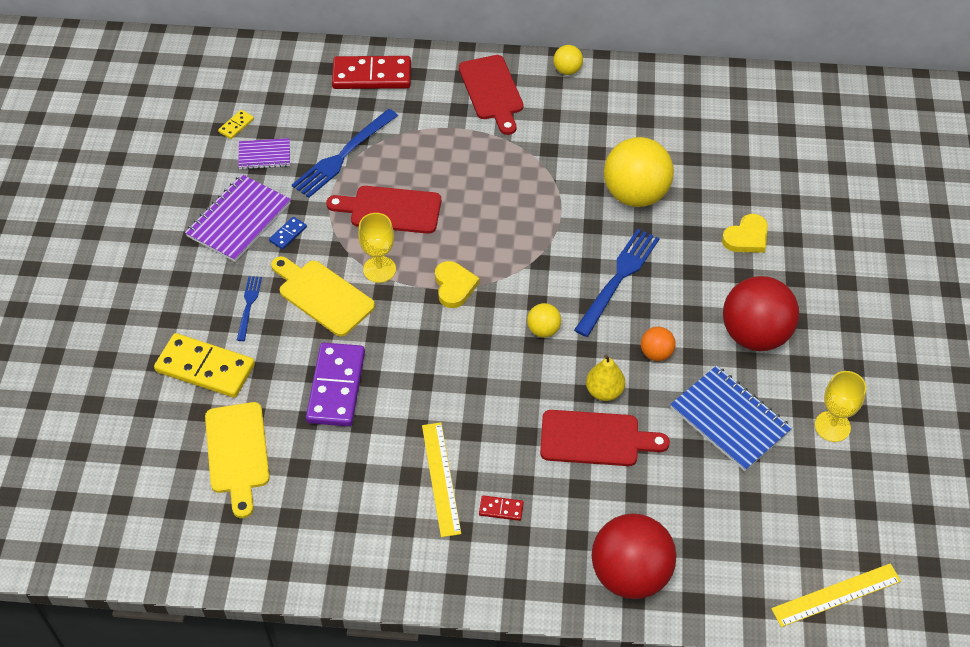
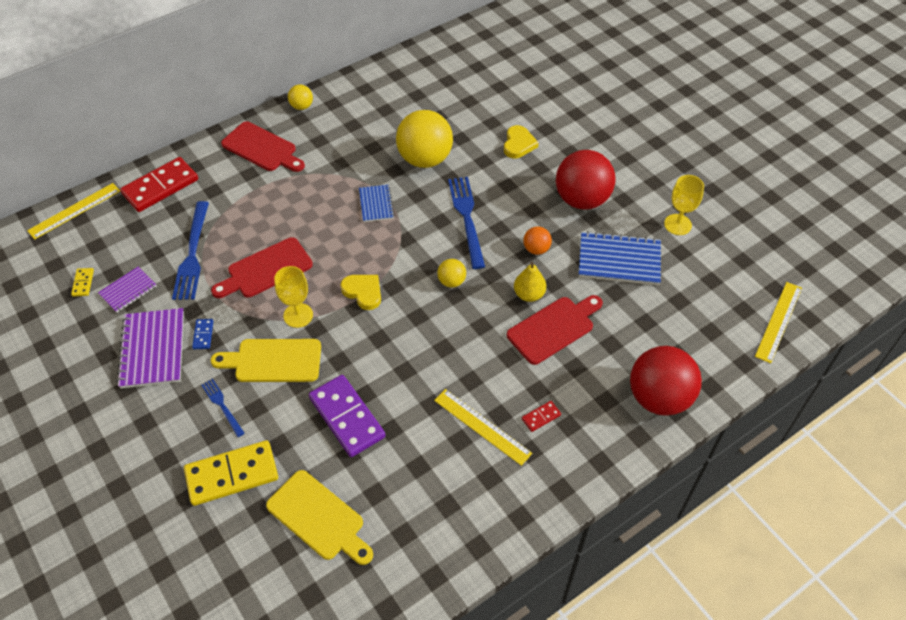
camera: 40 degrees left, 0 degrees up
none -> yellow ruler [27,183,120,240]
none -> blue notebook [359,185,394,222]

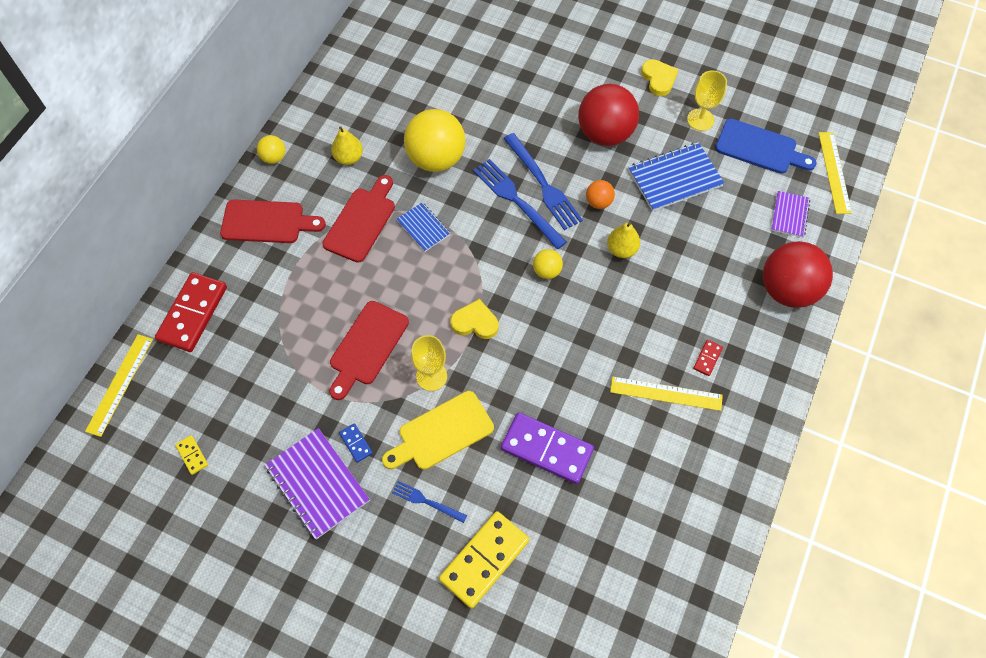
camera: 30 degrees left, 10 degrees up
purple notebook [98,266,157,313] -> purple notebook moved to [771,191,810,238]
blue fork [172,201,209,300] -> blue fork moved to [503,133,583,230]
yellow cutting board [266,470,373,565] -> none
yellow heart [504,125,539,158] -> yellow heart moved to [641,59,679,96]
red cutting board [507,295,603,365] -> red cutting board moved to [323,175,395,263]
none -> yellow pear [331,126,363,165]
none -> blue cutting board [715,119,817,174]

